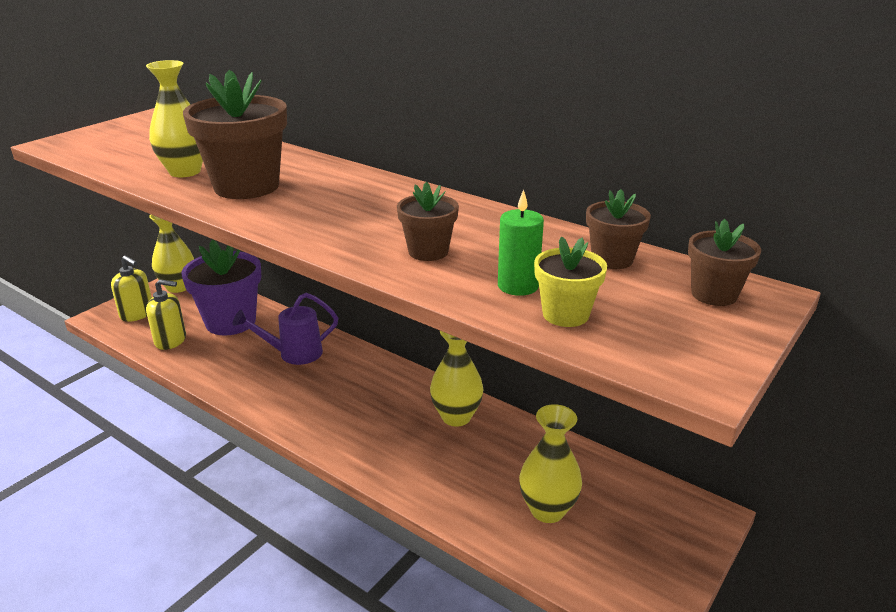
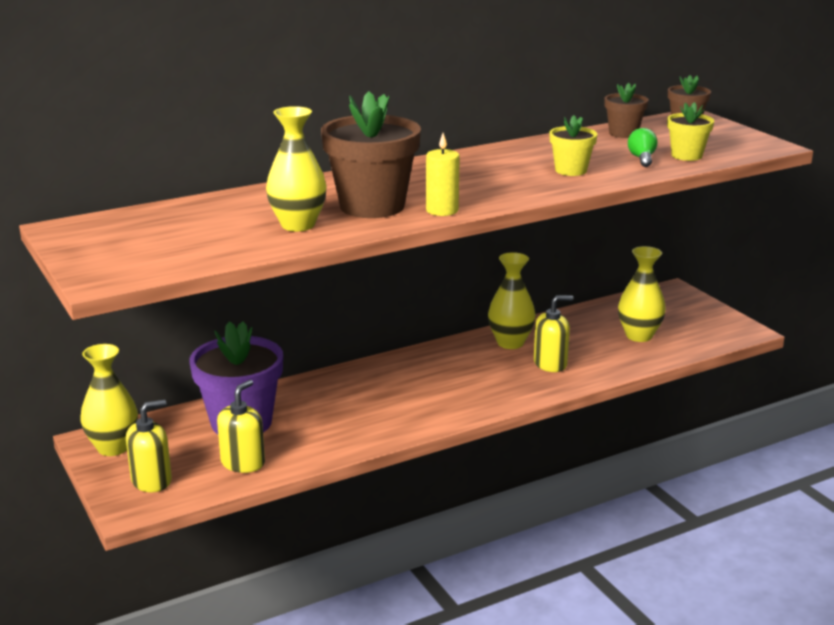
camera: 65 degrees left, 5 degrees down
purple watering can [233,293,338,365] -> none
brown flower pot [397,182,459,261] -> yellow flower pot [549,115,597,176]
green candle [498,189,544,296] -> green light bulb [628,128,658,167]
none -> yellow candle [426,133,460,216]
none -> yellow soap dispenser [534,295,573,372]

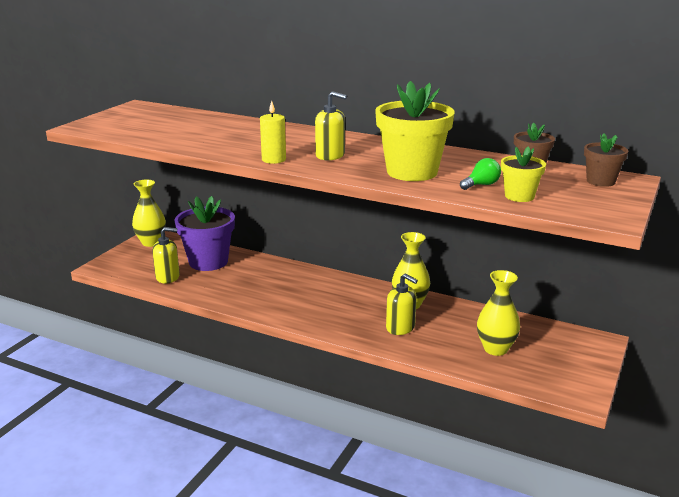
camera: 55 degrees right, 0 degrees up
yellow soap dispenser [126,399,172,492] -> yellow soap dispenser moved to [315,91,347,161]
yellow vase [266,106,327,231] -> none
brown flower pot [321,91,421,218] -> none
yellow flower pot [549,115,597,176] -> yellow flower pot [375,81,455,181], size x1.90

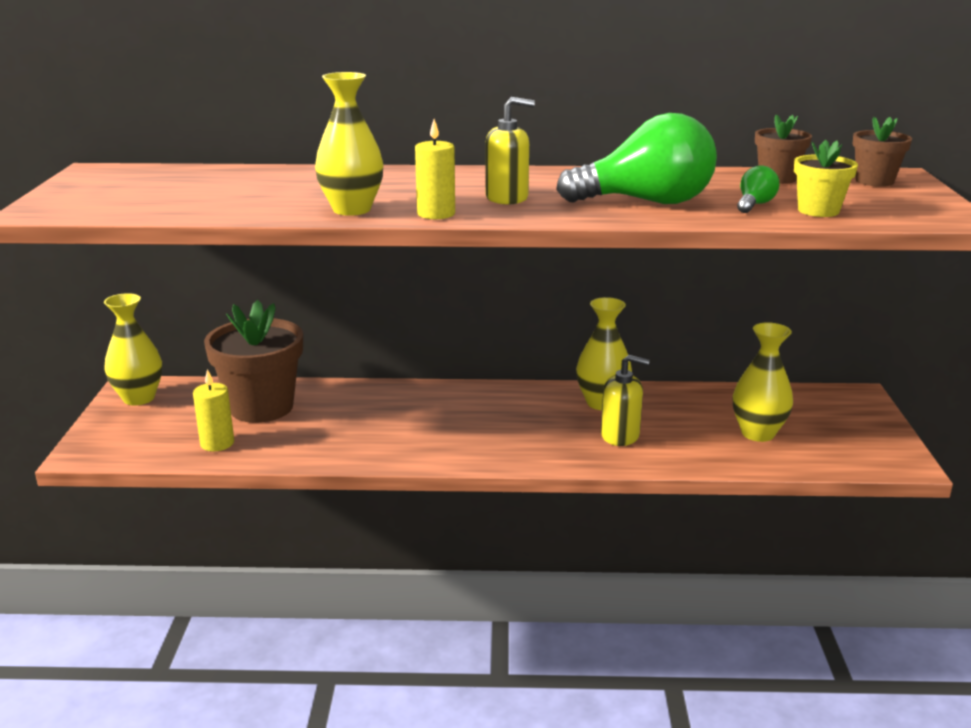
camera: 25 degrees left, 0 degrees up
yellow soap dispenser [152,227,180,284] -> yellow candle [193,369,234,451]
purple flower pot [174,196,235,271] -> brown flower pot [204,300,303,423]
yellow flower pot [375,81,455,181] -> green light bulb [556,113,717,204]
none -> yellow vase [315,72,383,216]

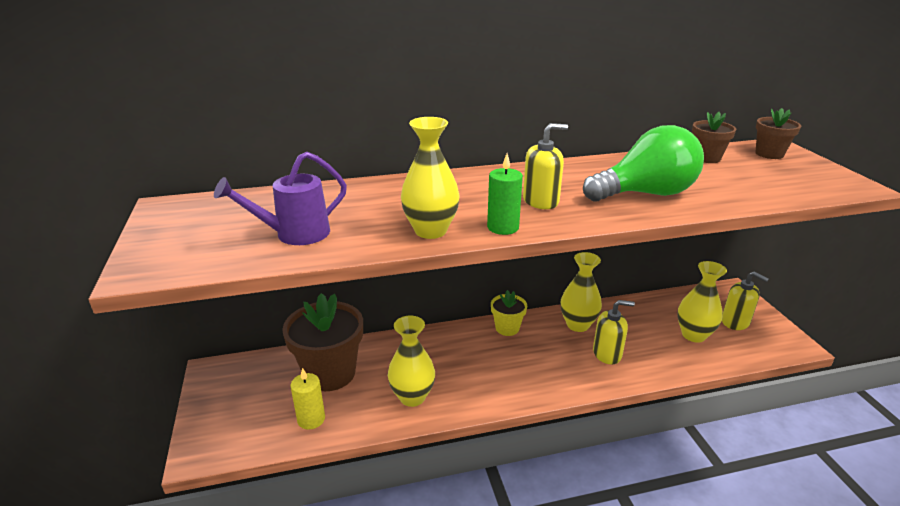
camera: 15 degrees left, 5 degrees up
yellow vase [104,293,162,406] -> yellow vase moved to [388,316,435,407]
yellow candle [415,119,455,219] -> green candle [487,153,523,235]
green light bulb [737,165,779,213] -> none
yellow flower pot [794,140,858,217] -> yellow flower pot moved to [491,290,527,336]
none -> purple watering can [214,152,347,245]
none -> yellow soap dispenser [722,271,769,330]

